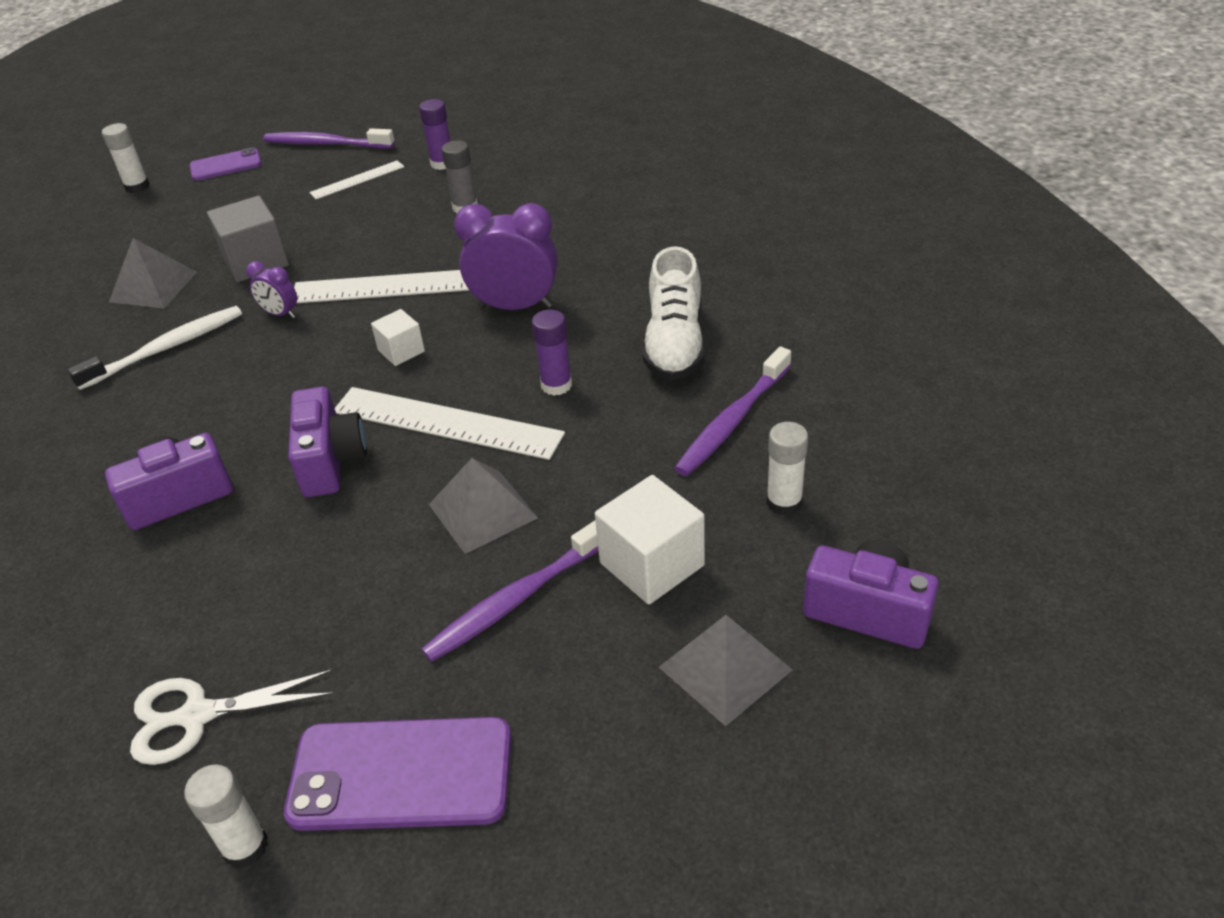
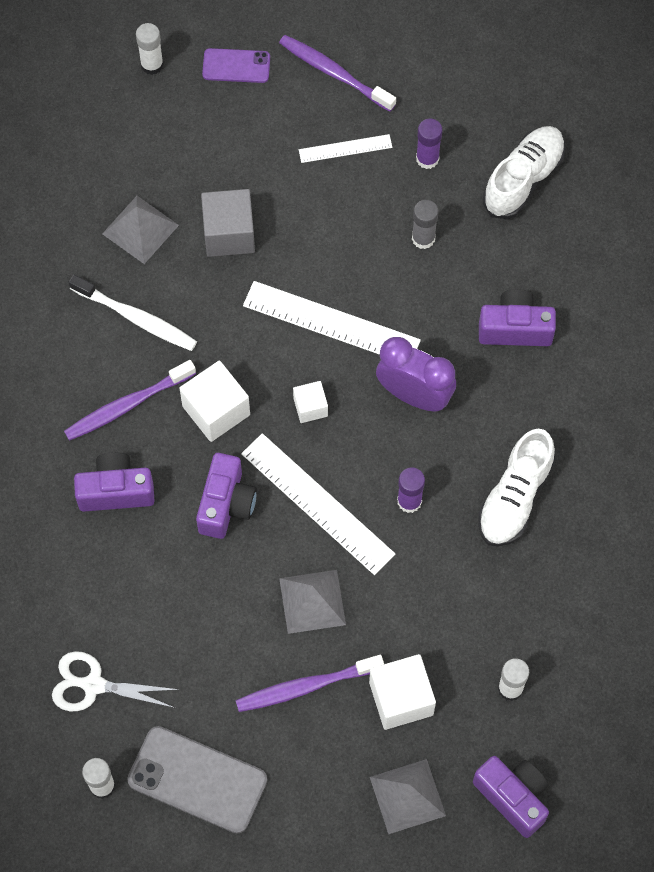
camera: 20 degrees right, 25 degrees up
white toothbrush [67,306,242,390] -> white toothbrush turned 45 degrees clockwise [68,274,197,351]
purple clock [246,261,297,318] -> none
purple phone [284,717,511,831] -> grey phone [127,726,267,833]
purple toothbrush [674,347,791,476] -> purple toothbrush moved to [64,360,196,441]
none -> white cube [179,361,250,442]
none -> purple camera [479,289,556,346]
none -> white shoe [483,126,566,219]

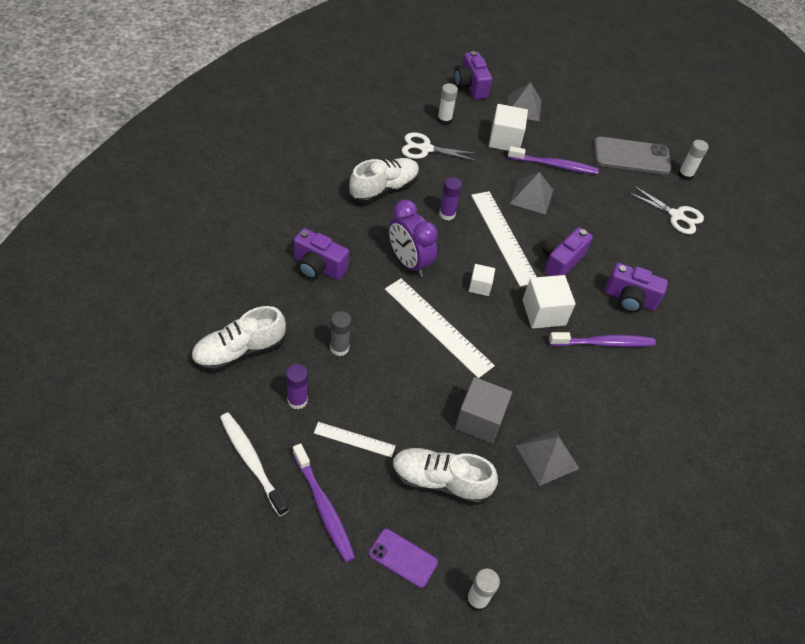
camera: 160 degrees left, 15 degrees down
white toothbrush [68,274,197,351] -> white toothbrush moved to [220,413,289,516]
grey phone [127,726,267,833] -> grey phone turned 45 degrees counterclockwise [594,137,672,174]
none -> white shoe [392,448,498,505]
none -> white scissors [401,132,478,161]

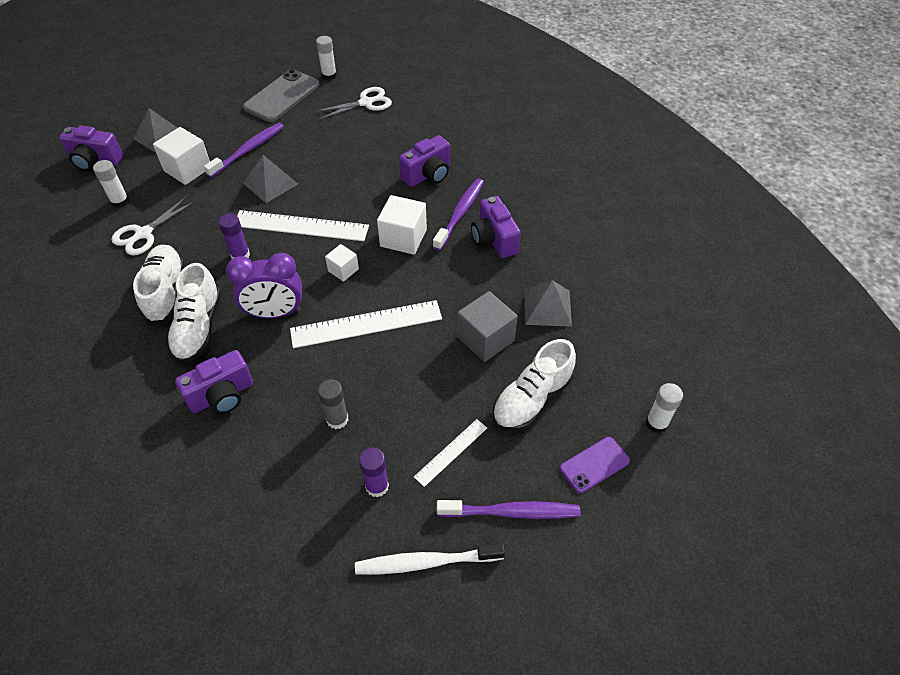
camera: 55 degrees left, 0 degrees up
white shoe [191,306,286,371] -> white shoe moved to [167,263,221,364]
purple camera [542,227,593,276] -> purple camera moved to [471,196,521,258]

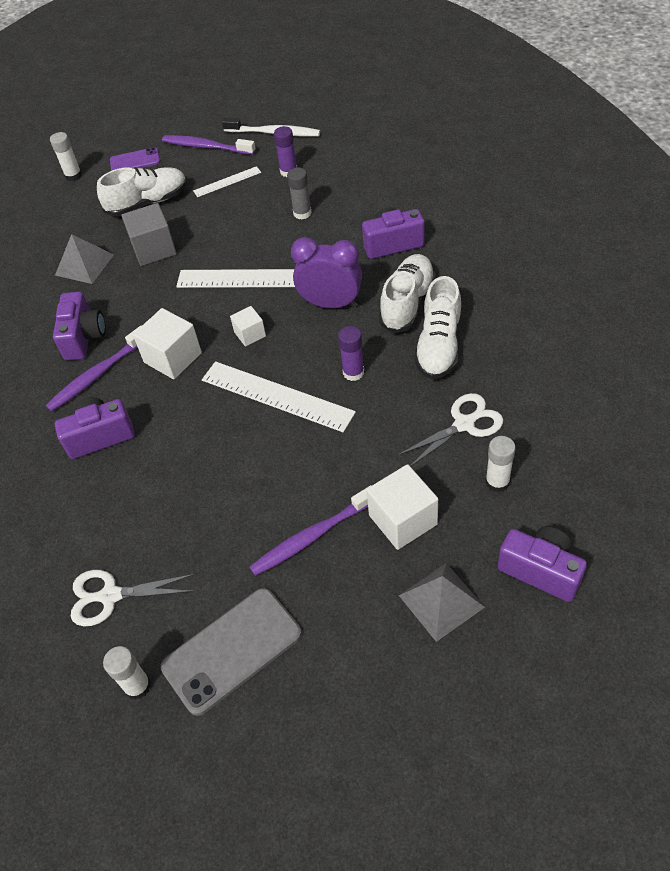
camera: 155 degrees left, 0 degrees up
grey pyramid [243,155,298,203] -> none

